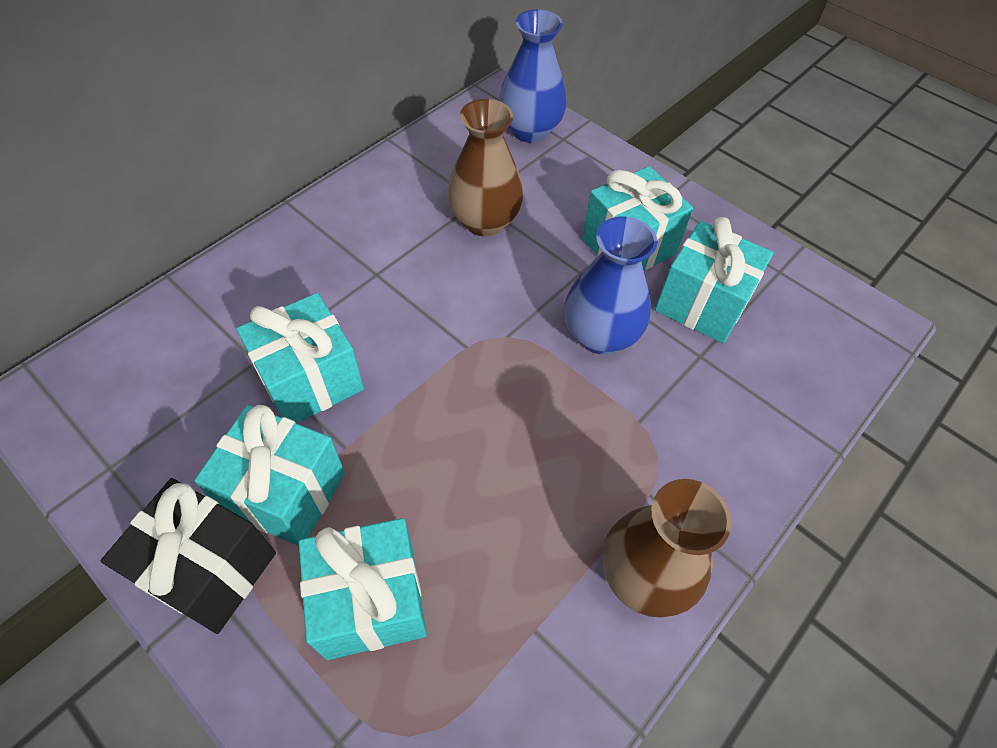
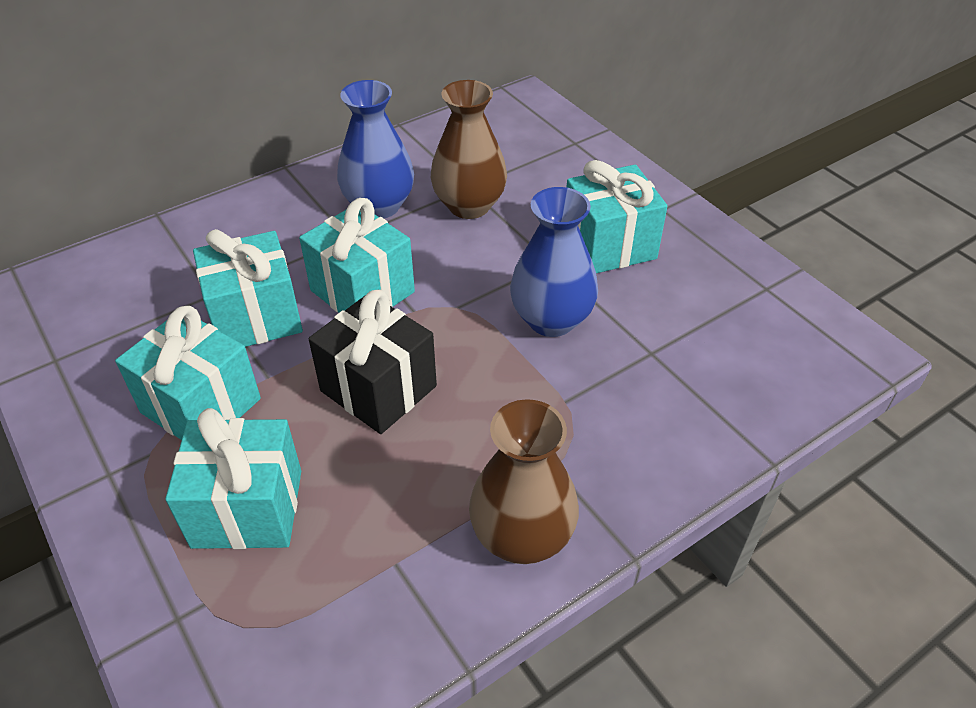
camera: 15 degrees right, 10 degrees down
black gift [101,478,276,634] -> black gift moved to [309,290,437,434]
blue vase [499,9,567,143] -> blue vase moved to [337,80,414,218]
turquoise gift [655,217,774,343] -> turquoise gift moved to [299,198,415,312]

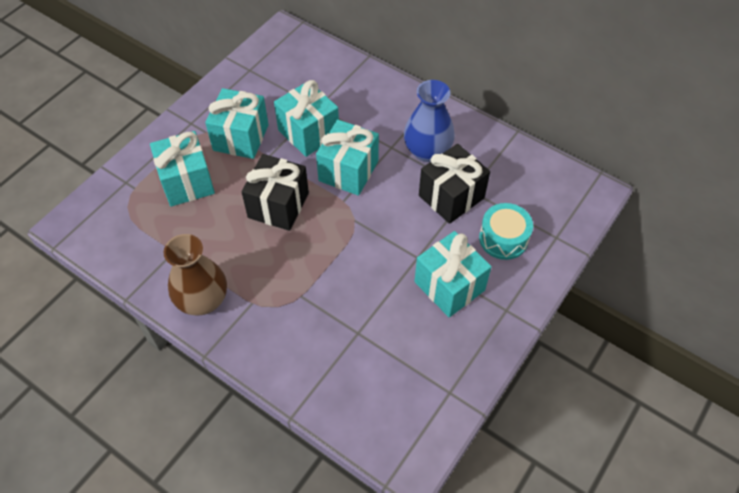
camera: 70 degrees right, 10 degrees up
brown vase [431,80,507,219] -> black gift [419,144,490,224]
blue vase [510,187,598,337] -> none
none -> turquoise drum [479,203,533,260]

